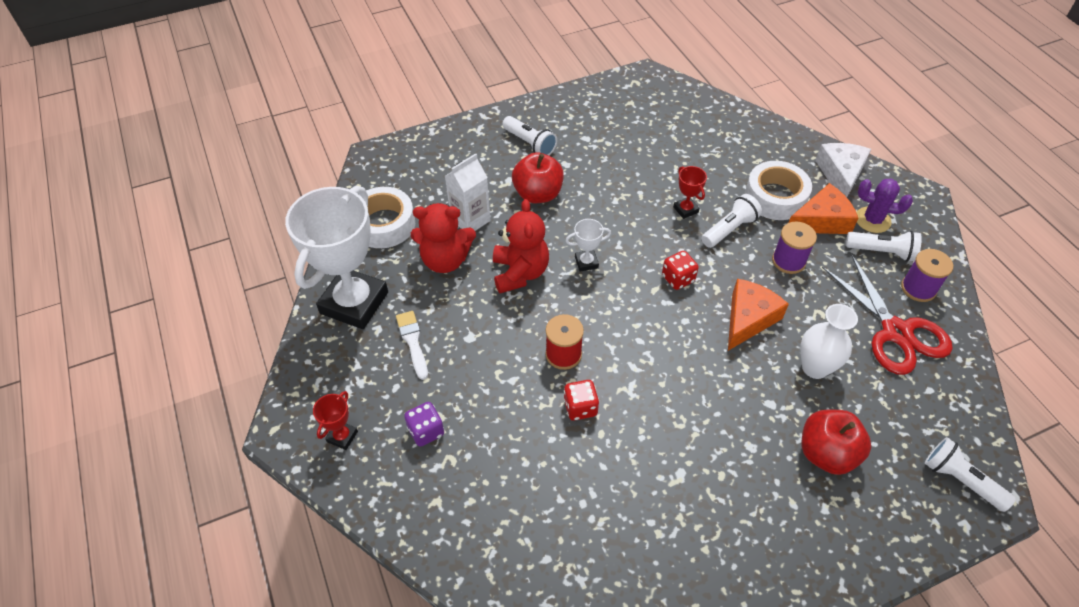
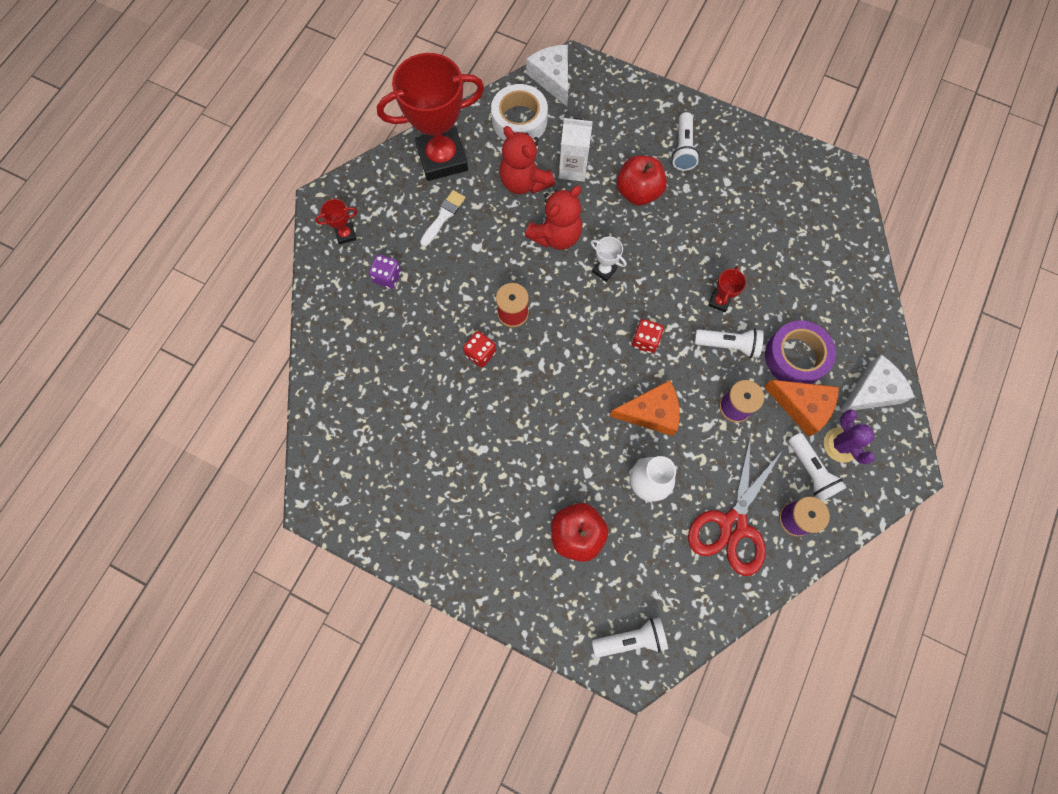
camera: 50 degrees right, 20 degrees up
white trophy [285,186,388,329] -> red trophy [377,53,484,181]
white tape [745,161,812,220] -> purple tape [765,321,836,384]
white flashlight [925,437,1016,512] -> white flashlight turned 75 degrees clockwise [592,617,668,658]
none -> white cheese [526,45,568,106]

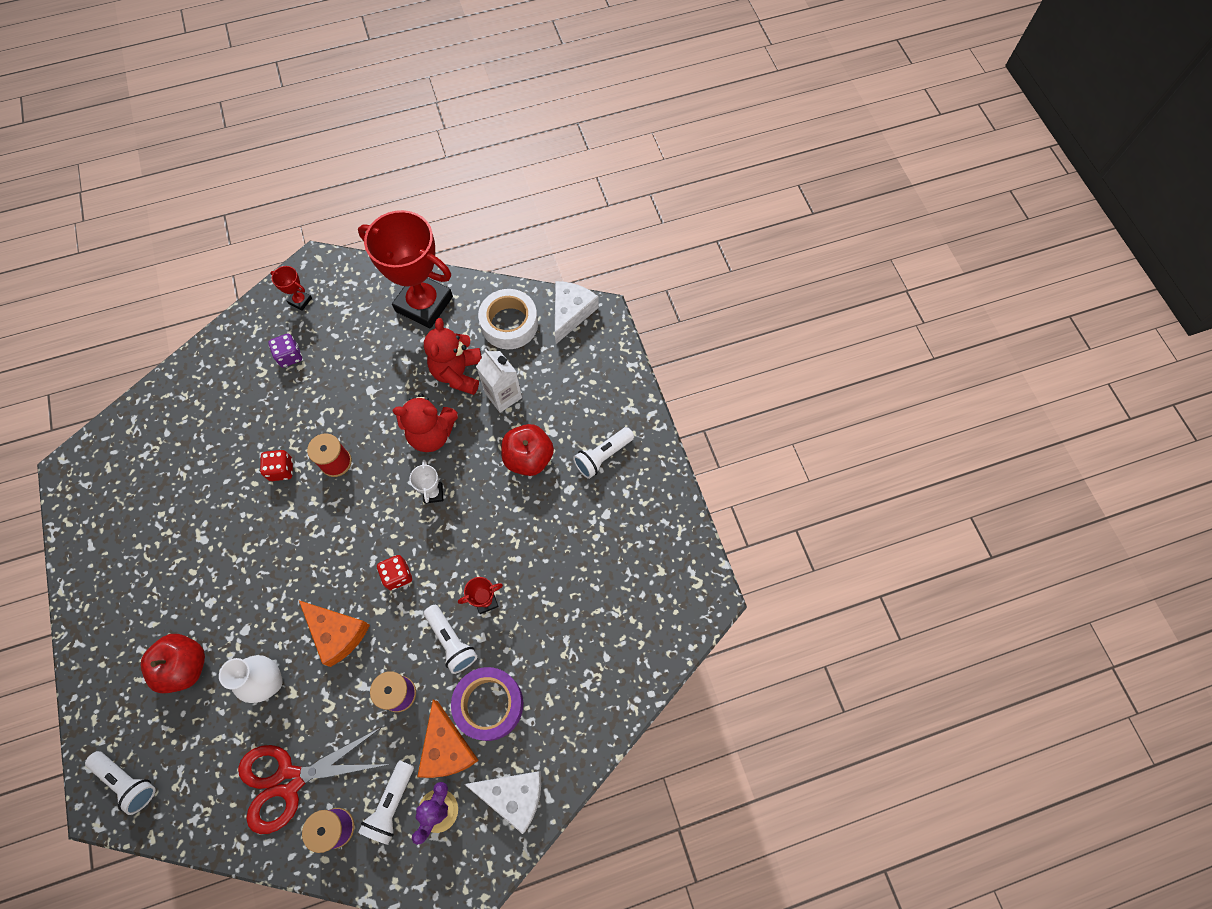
camera: 45 degrees right, 5 degrees down
white brush [420,190,466,247] -> none

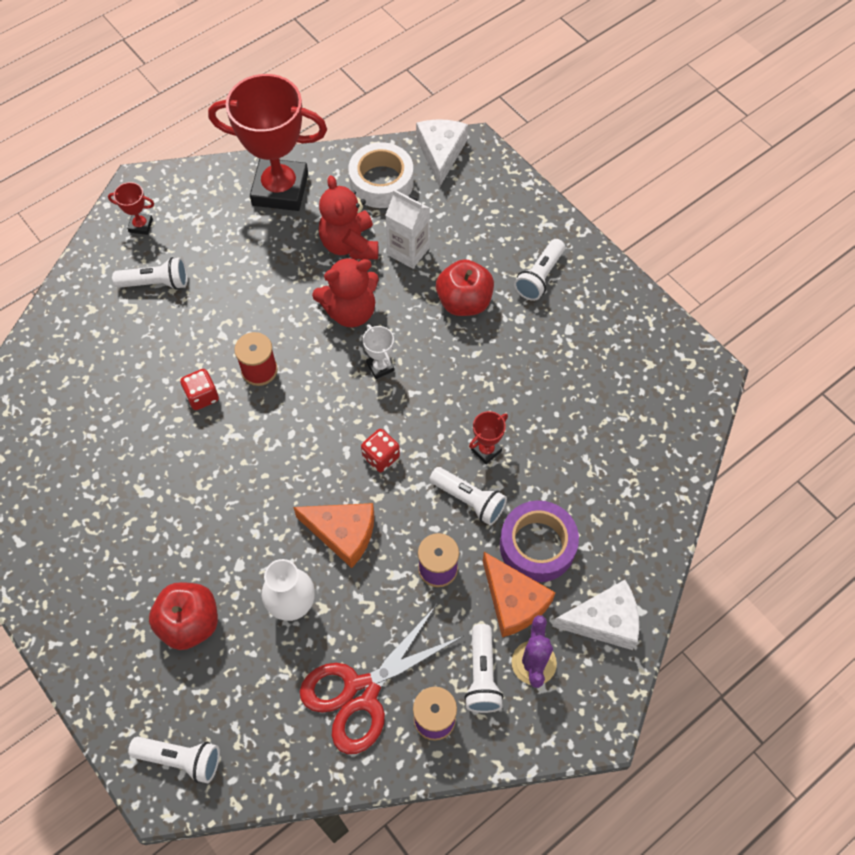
camera: 20 degrees left, 5 degrees down
purple dice [268,334,302,368] -> white flashlight [112,257,187,290]

